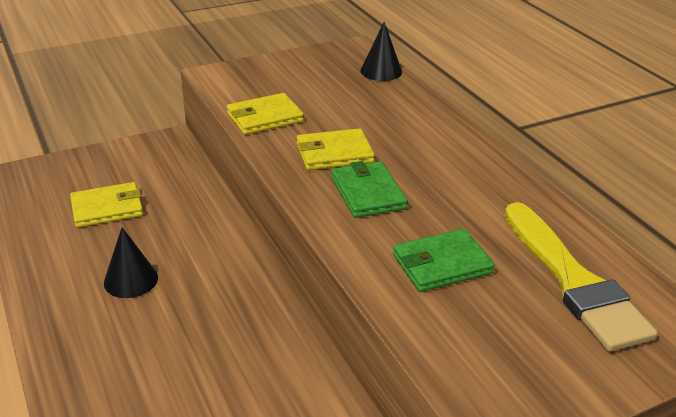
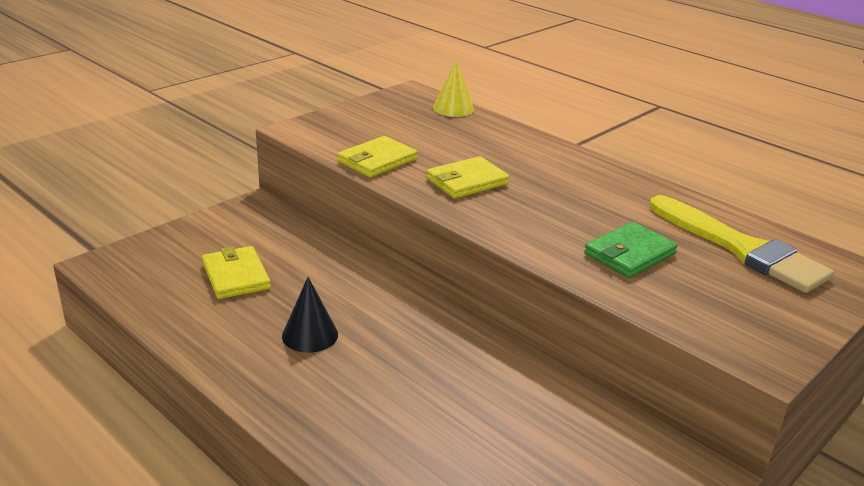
camera: 20 degrees left, 5 degrees down
yellow wallet [70,182,143,228] -> yellow wallet turned 75 degrees counterclockwise [202,246,271,299]
green wallet [332,161,408,218] -> none
black cone [360,22,402,81] -> yellow cone [433,59,474,117]

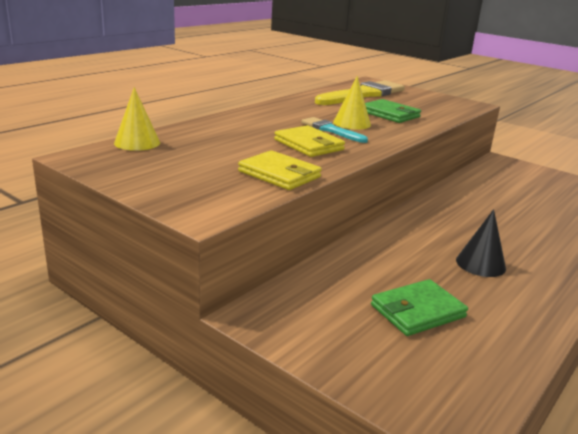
camera: 95 degrees left, 5 degrees down
yellow wallet [202,246,271,299] -> green wallet [371,279,468,336]
none -> turquoise brush [301,117,368,143]
none -> yellow cone [333,76,371,130]

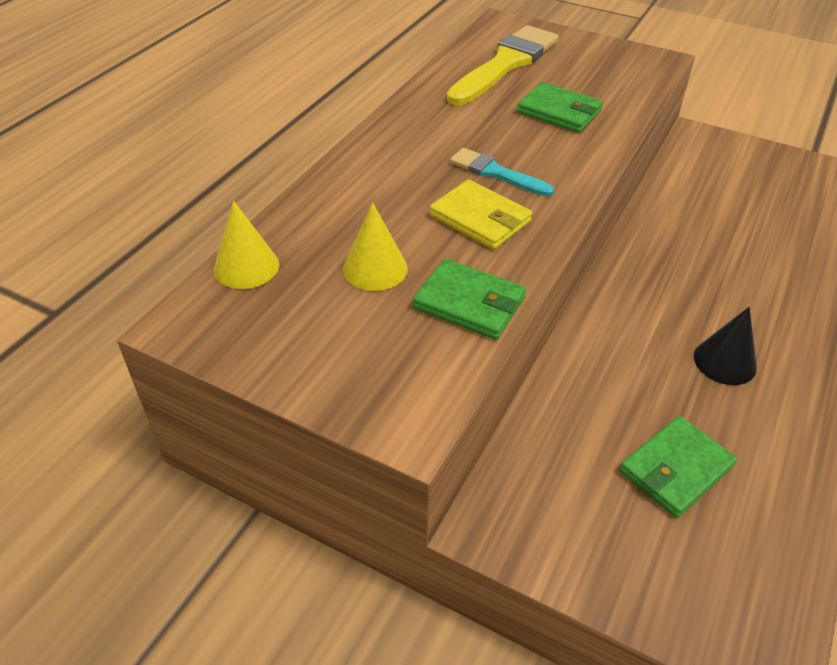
camera: 10 degrees left, 20 degrees up
yellow wallet [238,150,322,190] -> green wallet [413,259,526,340]
yellow cone [333,76,371,130] -> yellow cone moved to [343,203,408,291]

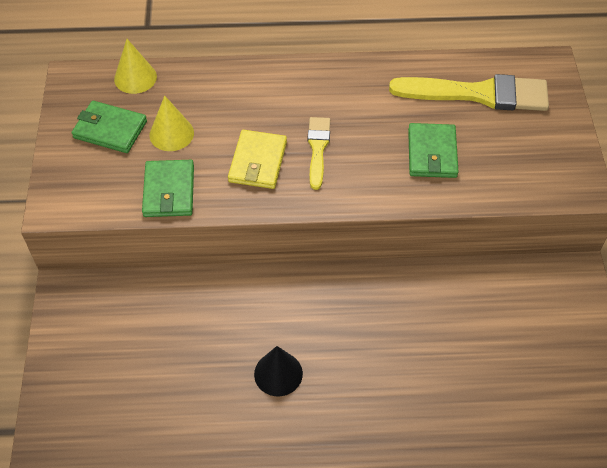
camera: 60 degrees right, 10 degrees up
turquoise brush [450,148,555,196] -> yellow brush [308,117,330,190]
green wallet [620,416,737,518] -> green wallet moved to [72,101,147,153]

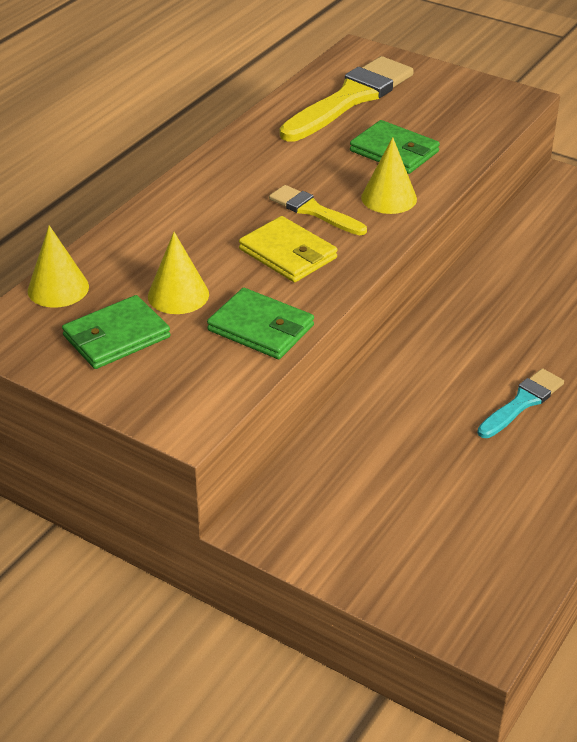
camera: 55 degrees left, 15 degrees down
black cone [254,346,303,396] -> turquoise brush [477,368,564,438]
none -> yellow cone [361,137,417,214]

